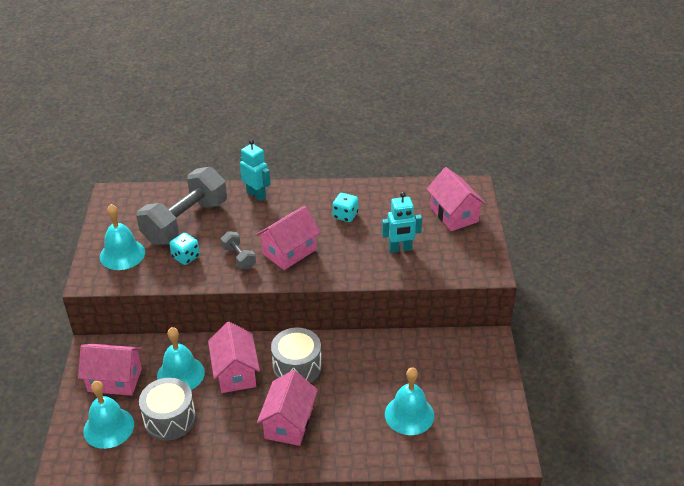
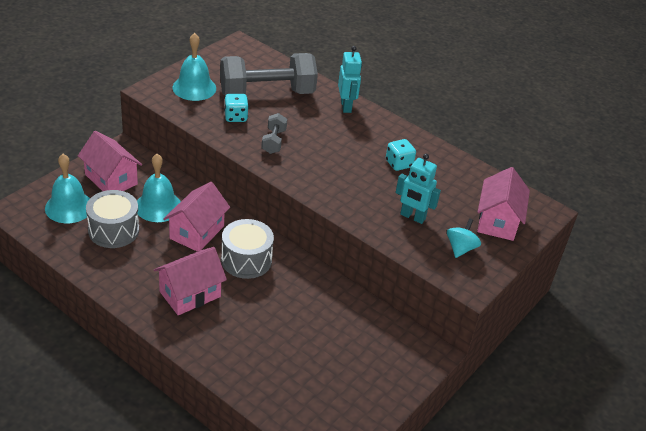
camera: 35 degrees right, 0 degrees up
pink house [256,206,321,270] -> none
turquoise bell [385,367,434,435] -> none
none -> turquoise spinning top [447,218,481,258]

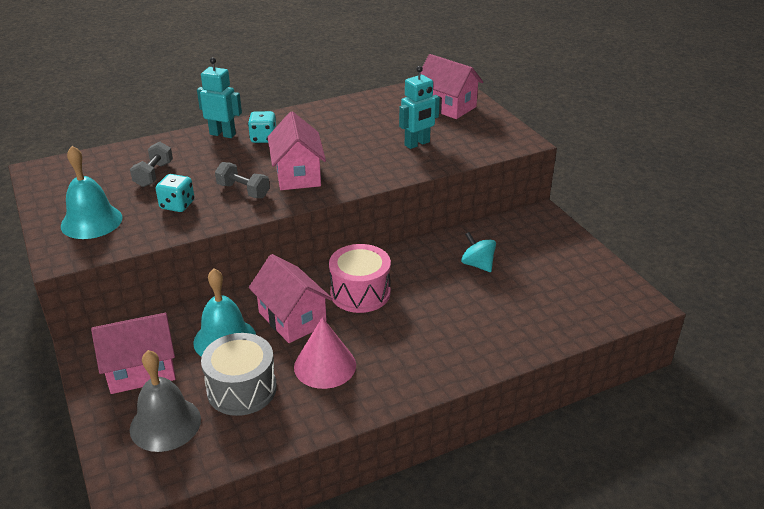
camera: 60 degrees left, 5 degrees down
turquoise bell [45,154,90,223] -> grey bell [130,350,201,452]
pink house [154,247,227,315] -> pink house moved to [268,111,326,190]
grey dumbbell [220,53,318,96] -> grey dumbbell [130,142,173,187], size x0.45
grey drum [221,219,274,279] -> pink drum [329,244,391,313]
turquoise dice [386,139,416,171] -> turquoise dice moved to [248,111,276,143]
turquoise spinning top [447,218,481,258] -> turquoise spinning top moved to [461,232,496,272]
none -> pink cone [294,317,356,389]

